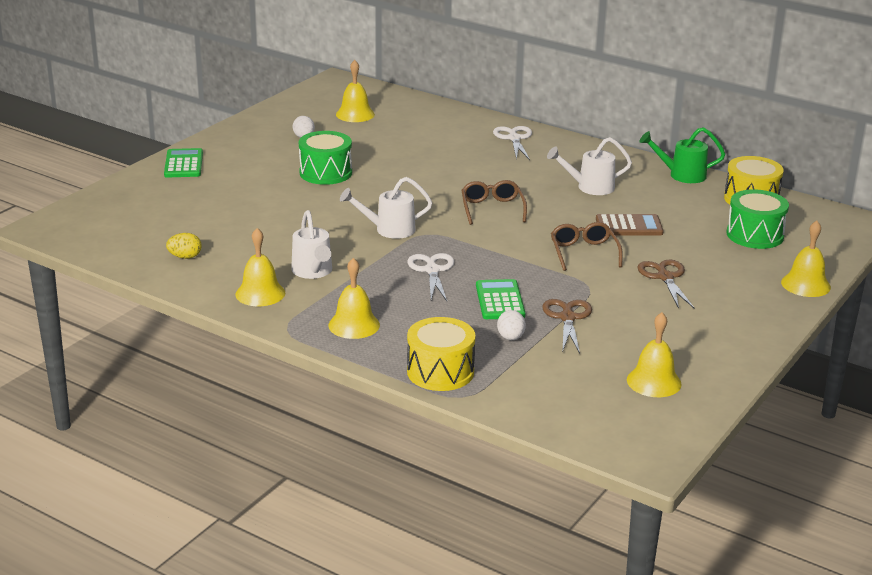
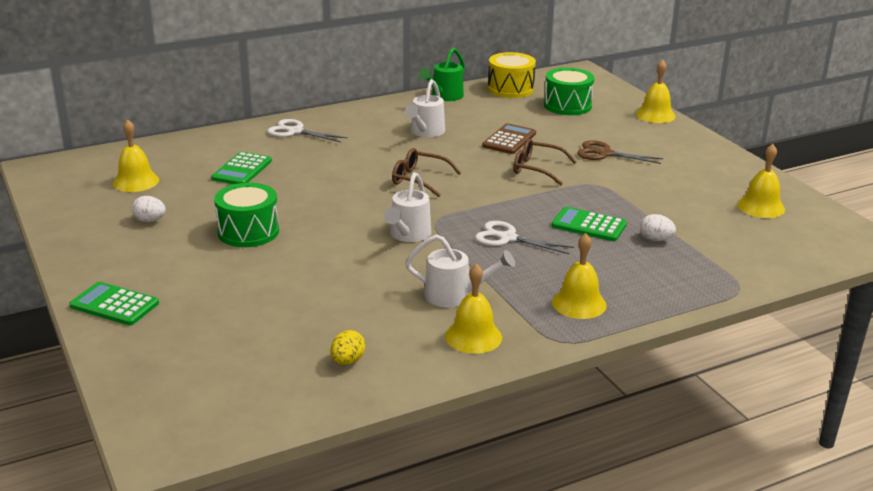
camera: 60 degrees left, 0 degrees up
yellow drum [407,317,476,391] -> none
brown scissors [542,299,592,354] -> none
none -> green calculator [211,152,272,184]

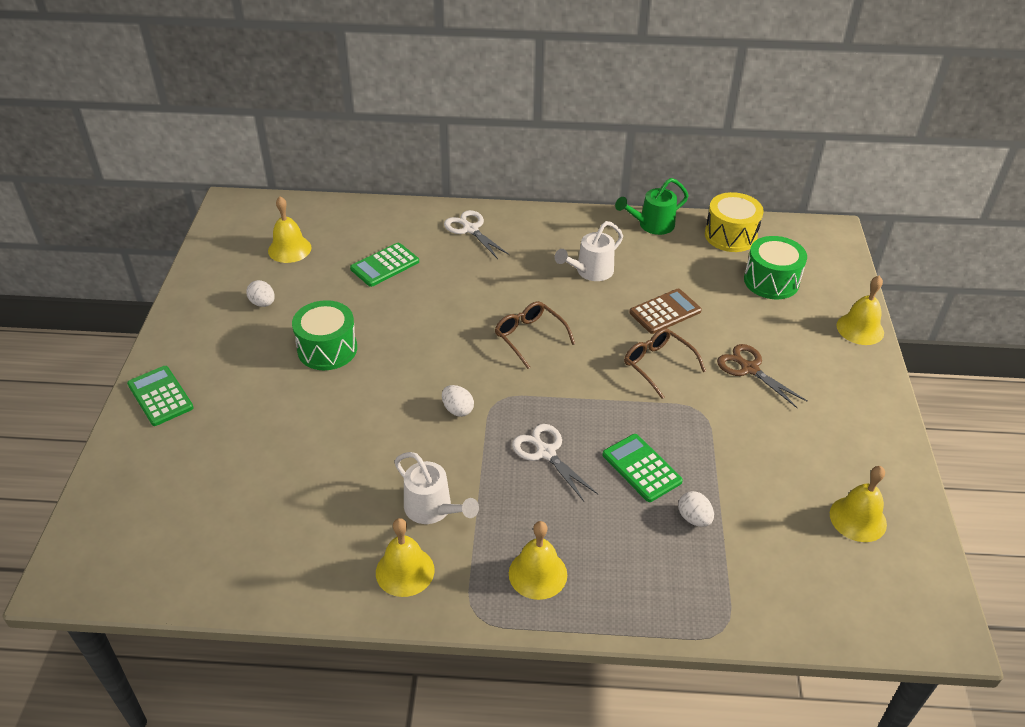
camera: 30 degrees right, 15 degrees up
yellow egg [331,330,365,365] -> none
white watering can [384,172,431,242] -> white egg [442,385,474,417]

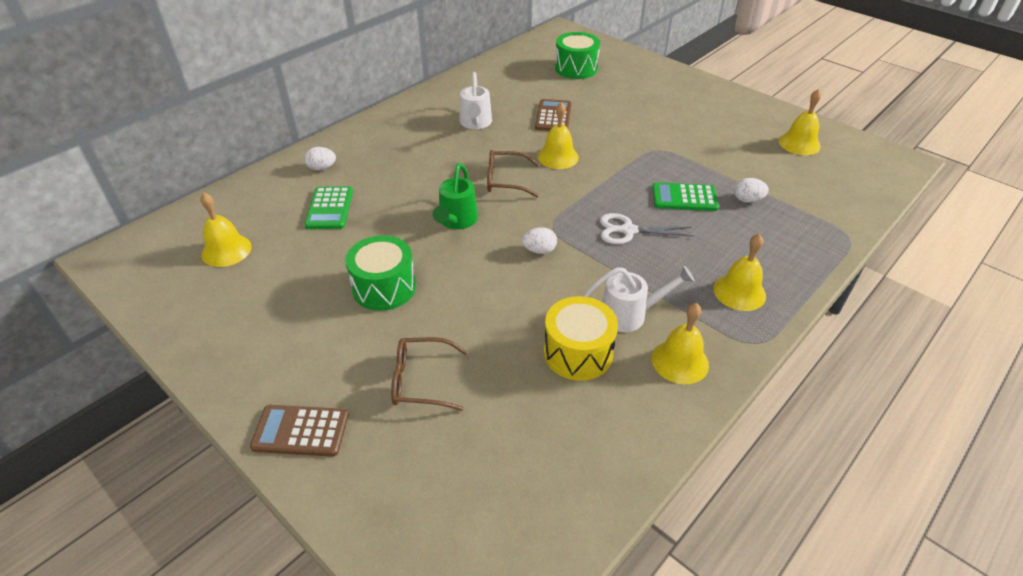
camera: 50 degrees left, 0 degrees up
green calculator [127,366,194,426] -> brown calculator [250,405,349,457]
white egg [246,280,275,307] -> white egg moved to [304,147,336,170]
white scissors [444,210,509,259] -> none
green watering can [615,178,689,235] -> green watering can moved to [433,163,478,229]
brown glasses [624,328,706,399] -> brown glasses moved to [391,337,468,411]
yellow drum [705,192,764,252] -> yellow drum moved to [544,296,618,381]
brown scissors [717,344,808,408] -> none
yellow bell [837,276,884,345] -> yellow bell moved to [538,102,579,169]

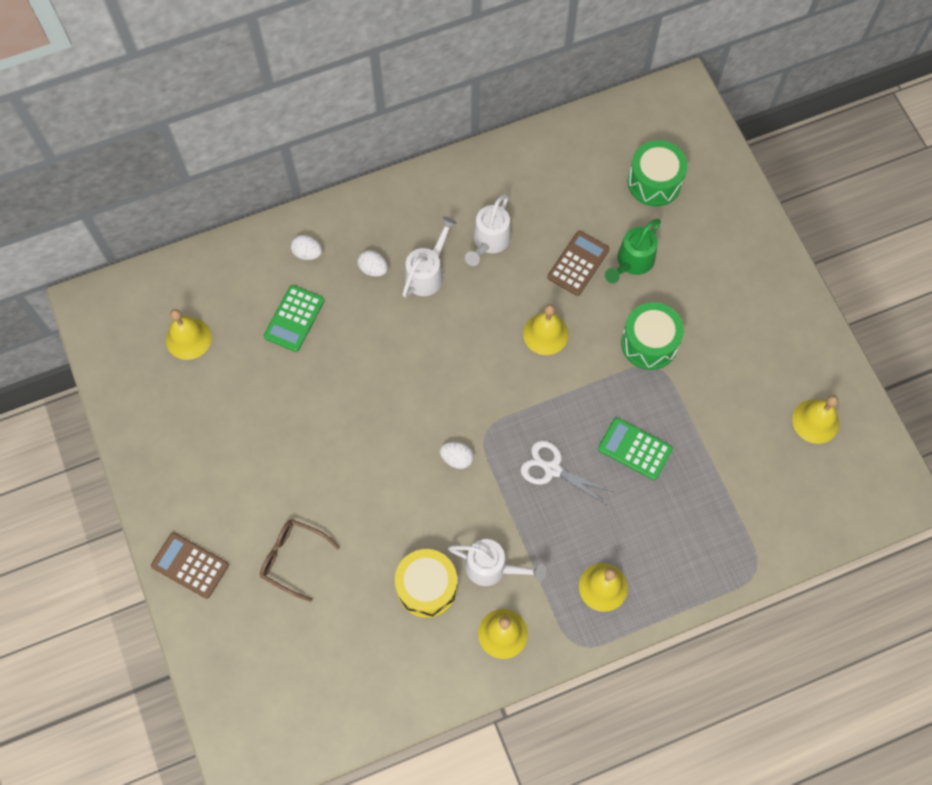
camera: 25 degrees right, 25 degrees up
green drum [345,235,416,311] -> green drum moved to [621,302,684,370]
green watering can [433,163,478,229] -> green watering can moved to [605,219,661,283]
brown glasses [487,150,539,197] -> none
white egg [734,178,769,203] -> white egg moved to [357,250,388,277]
none -> white watering can [402,217,457,298]

